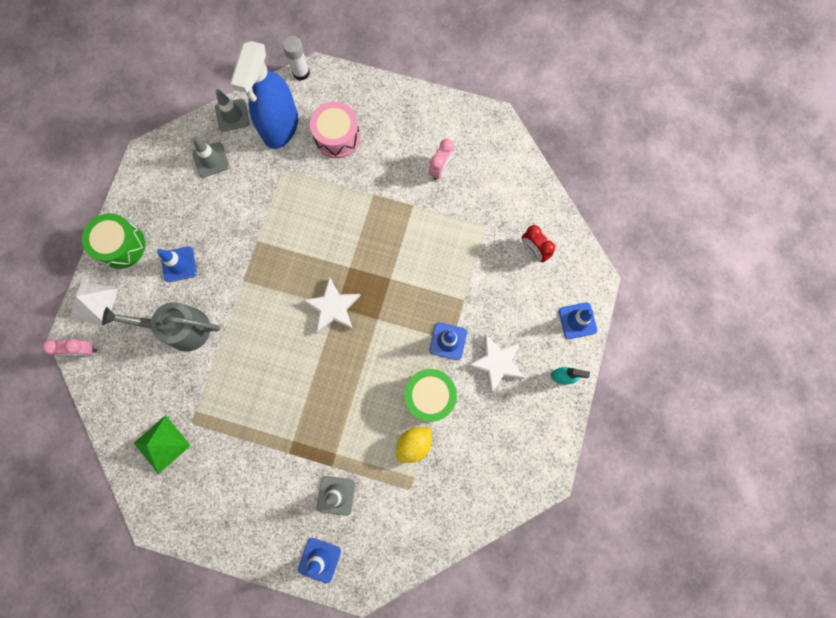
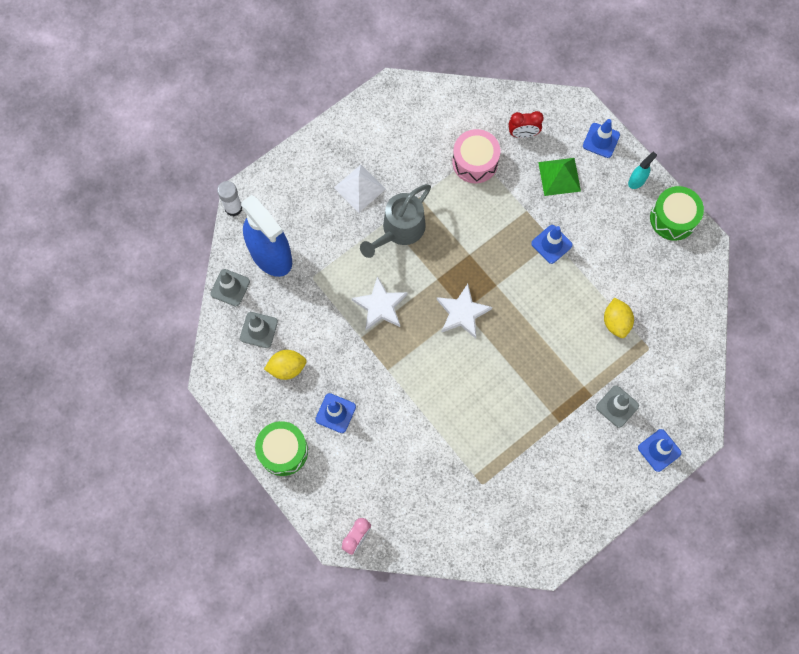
camera: 55 degrees left, 5 degrees down
white pyramid [70,281,119,326] -> white pyramid moved to [334,165,386,212]
grey watering can [102,302,220,352] -> grey watering can moved to [360,184,431,258]
green pyramid [134,415,191,474] -> green pyramid moved to [538,158,581,196]
pink drum [310,102,360,158] -> pink drum moved to [452,129,500,183]
green drum [405,369,457,422] -> green drum moved to [650,186,704,241]
pink clock [429,139,454,181] -> none
white star [467,334,525,393] -> white star moved to [352,276,407,330]
none -> yellow lemon [264,350,307,380]

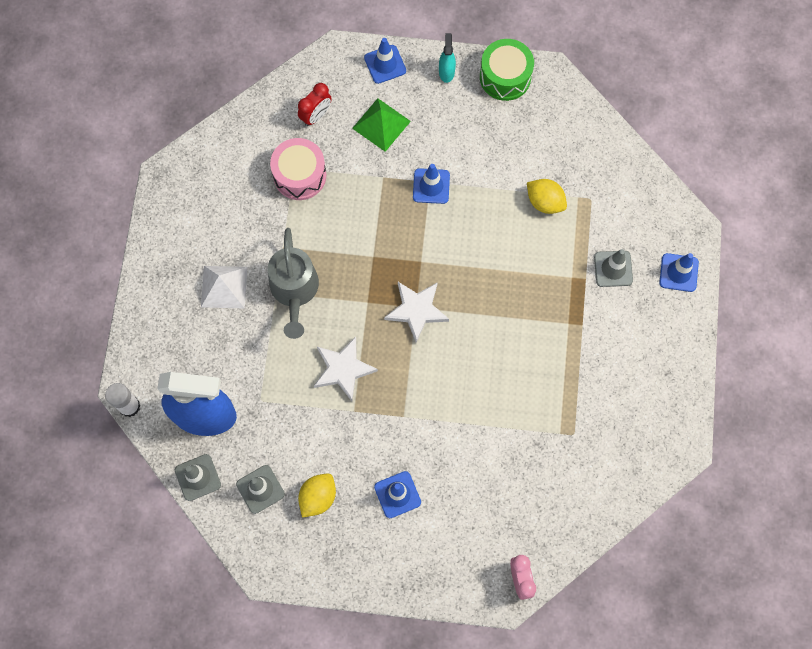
camera: 45 degrees left, 0 degrees up
green drum [255,421,308,476] -> none

